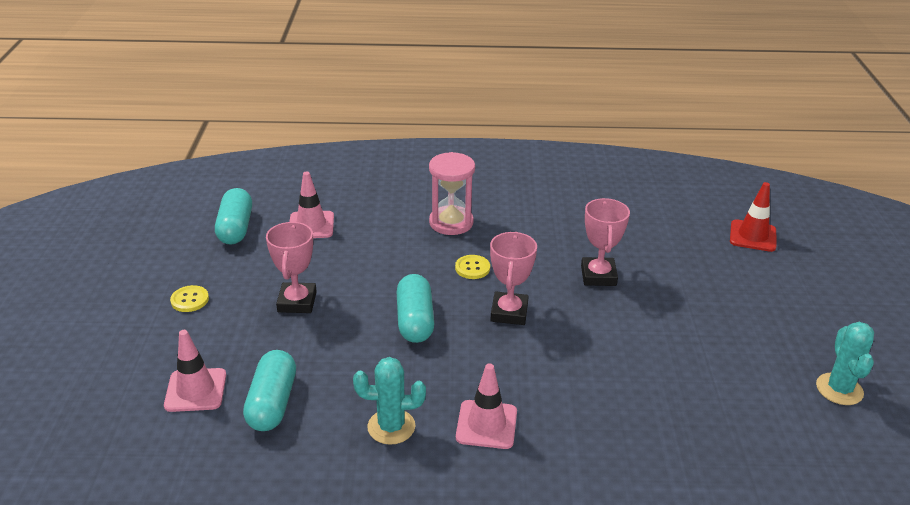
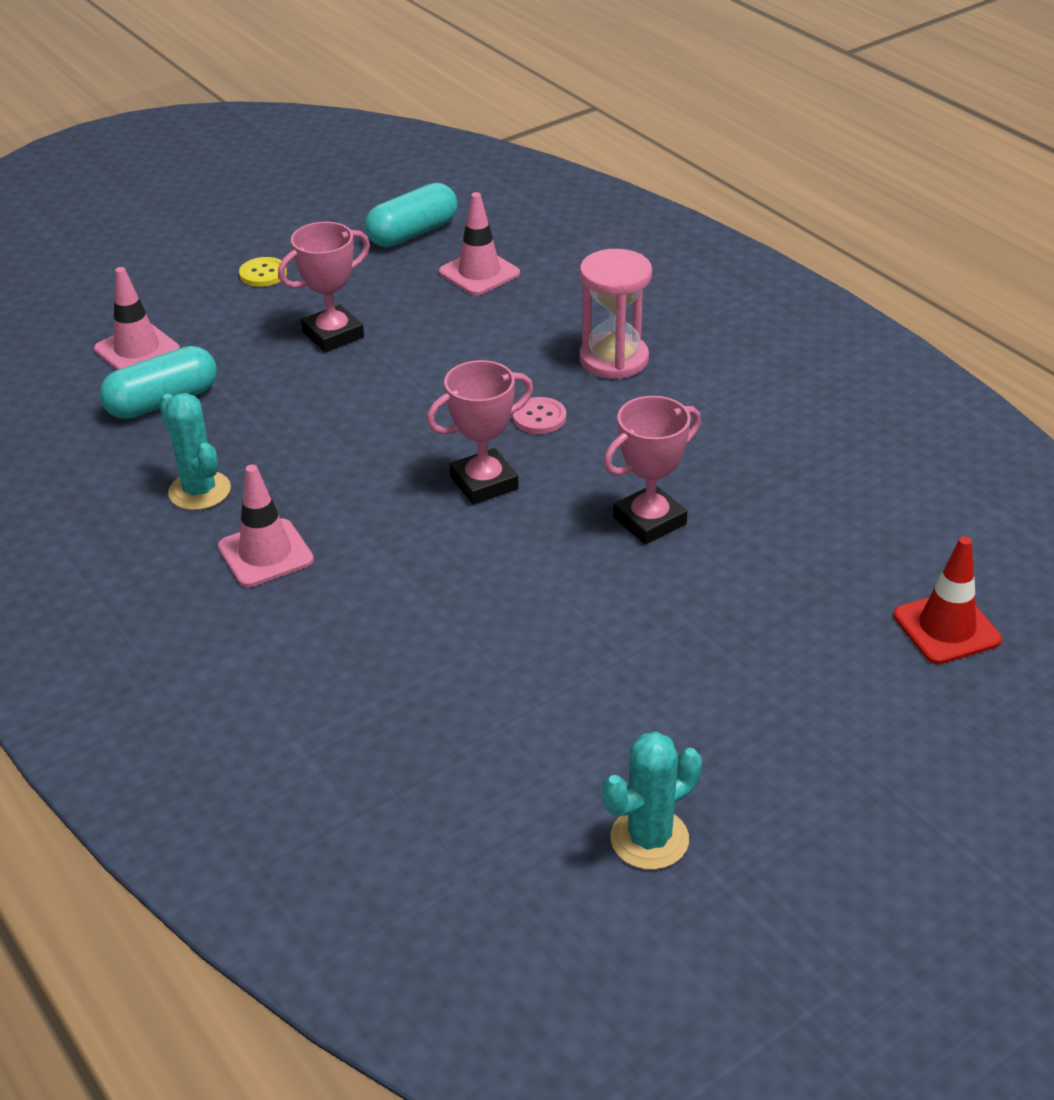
camera: 55 degrees right, 5 degrees up
turquoise capsule [397,274,434,343] -> none
yellow button [455,255,490,279] -> pink button [513,397,566,434]

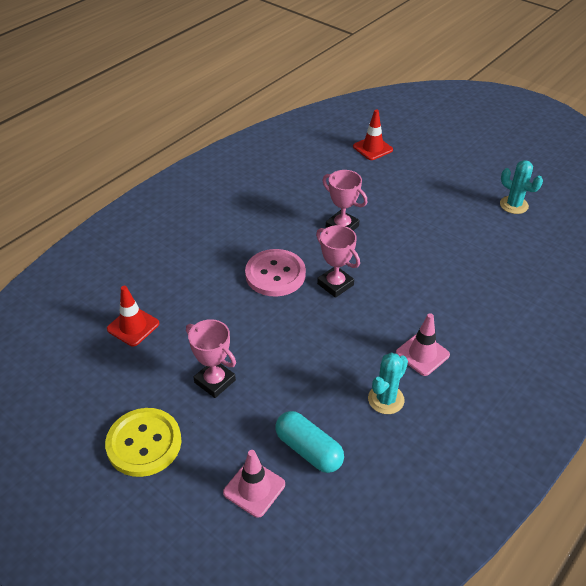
camera: 105 degrees left, 5 degrees up
yellow button [239,257,287,287] -> yellow button [105,408,182,477], size x2.14
turquoise capsule [365,183,458,247] -> none
pink traffic cone [439,192,520,295] -> red traffic cone [107,286,159,347]
pink button [513,397,566,434] -> pink button [245,249,306,297], size x2.14
pink hourglass [580,249,652,379] -> none

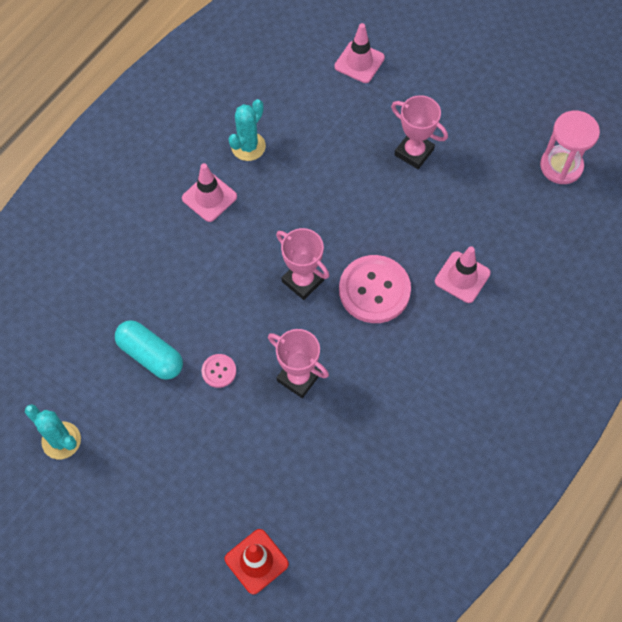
camera: 175 degrees right, 20 degrees up
yellow button [105,408,182,477] -> none
red traffic cone [107,286,159,347] -> none
turquoise capsule [275,411,344,473] -> turquoise capsule moved to [115,320,183,380]
none -> pink button [201,354,236,388]
none -> pink traffic cone [435,246,491,303]
none -> pink hourglass [540,110,600,184]

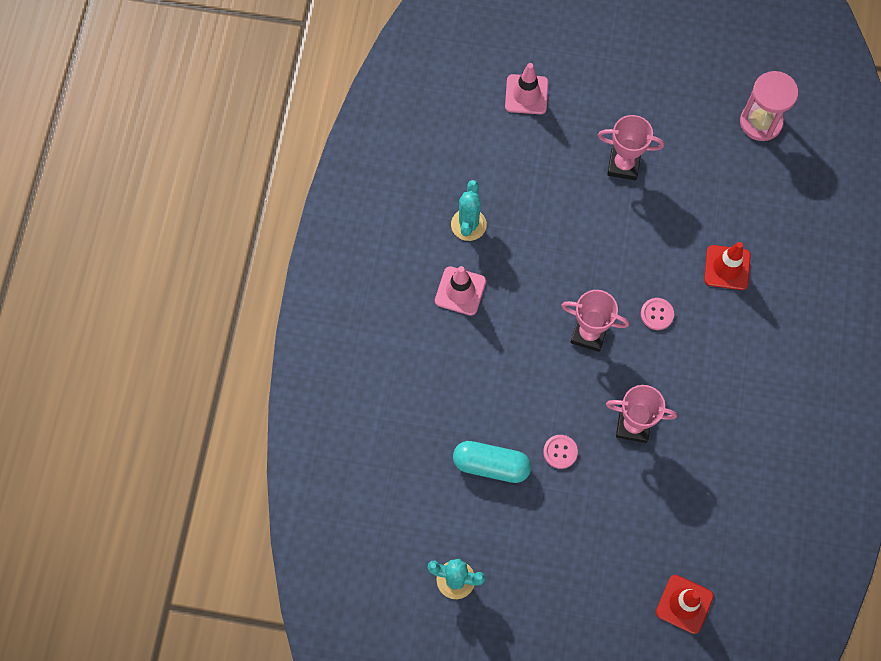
camera: 25 degrees left, 5 degrees up
pink button [339,255,411,323] -> pink button [641,298,674,330], size x0.47
pink traffic cone [435,246,491,303] -> red traffic cone [704,242,751,290]

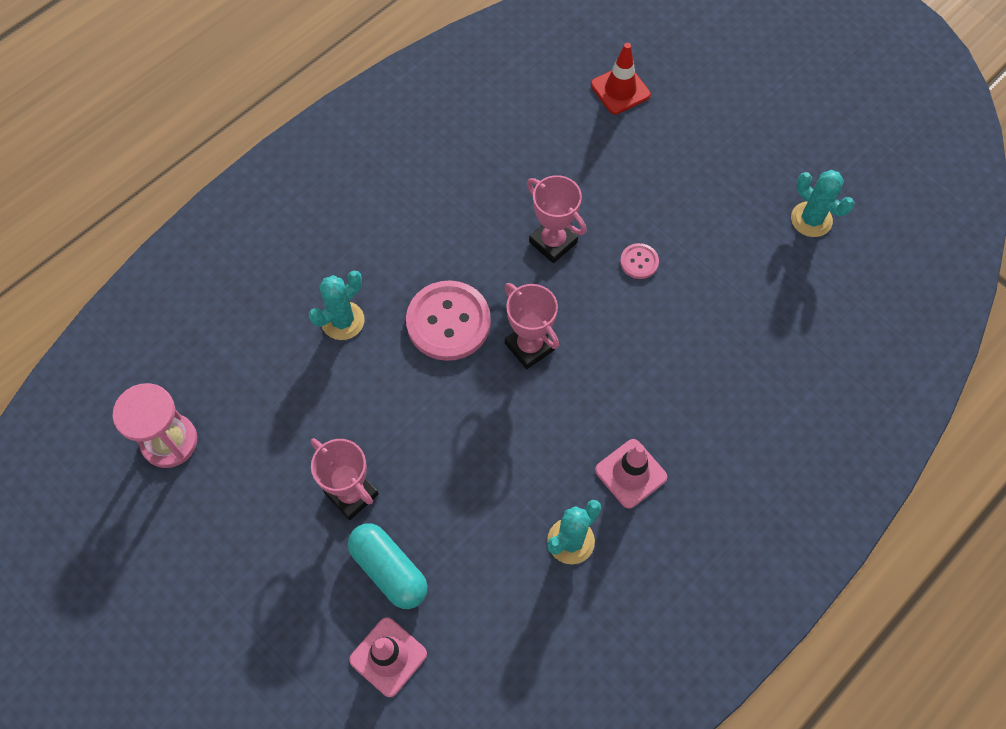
camera: 145 degrees left, 5 degrees down
turquoise capsule [453,441,531,483] -> turquoise capsule moved to [348,523,427,609]
pink button [641,298,674,330] -> pink button [406,280,491,361], size x2.14
red traffic cone [704,242,751,290] -> turquoise cactus [309,271,365,340]

